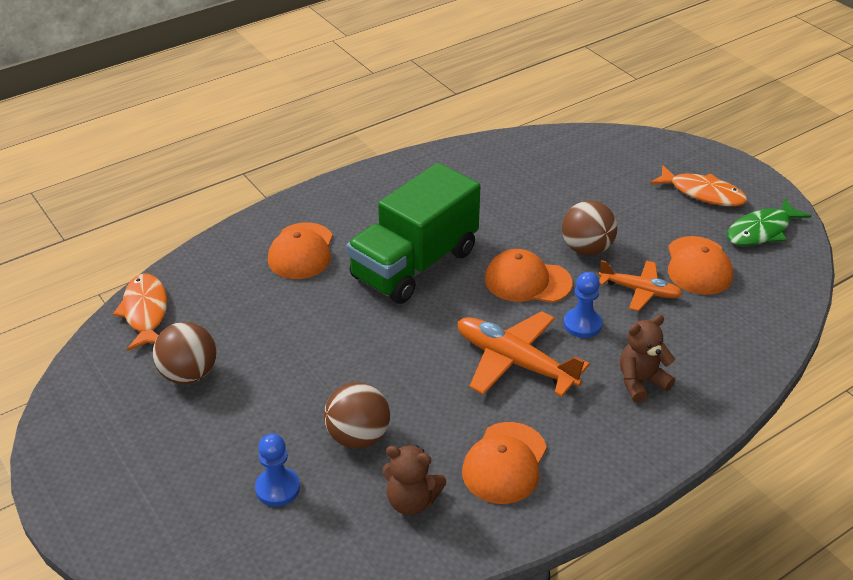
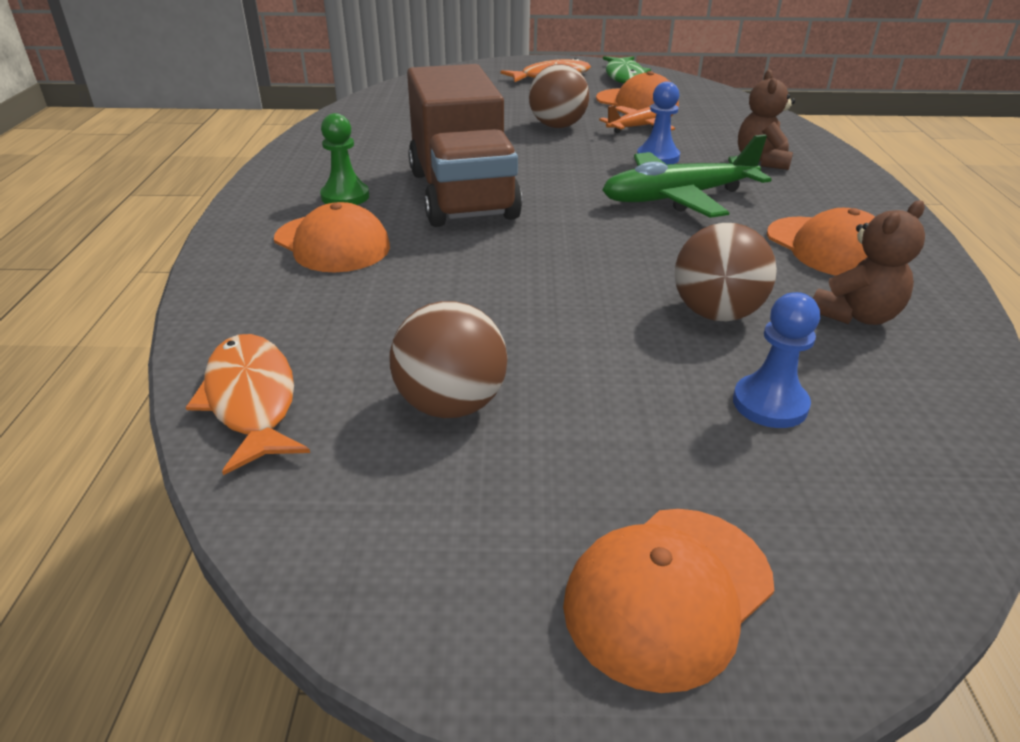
camera: 55 degrees left, 5 degrees down
orange fish [113,274,167,351] -> orange fish turned 45 degrees clockwise [186,334,310,475]
green truck [346,163,480,304] -> brown truck [407,64,522,227]
orange plane [457,311,590,397] -> green plane [602,134,772,218]
orange cap [485,249,573,303] -> orange cap moved to [563,509,774,693]
none -> green pawn [320,113,369,205]

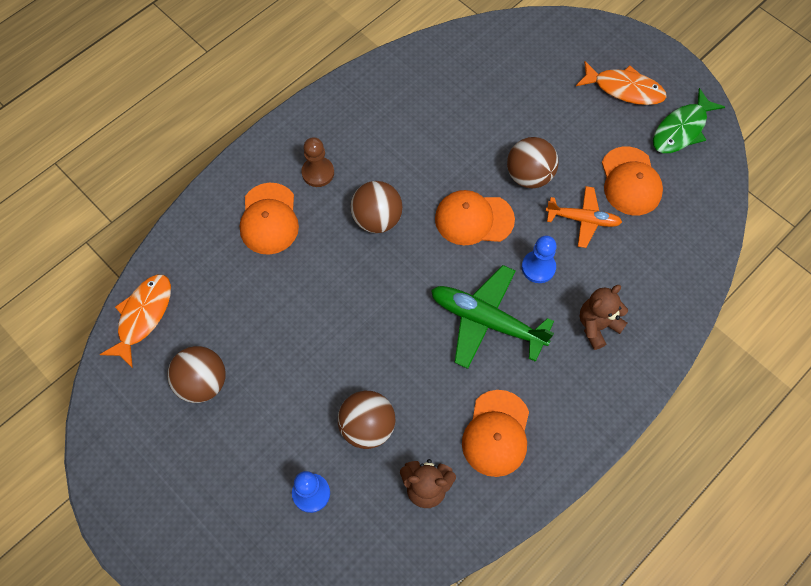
camera: 45 degrees right, 30 degrees up
green pawn [320,113,369,205] -> brown pawn [302,137,334,187]
brown truck [407,64,522,227] -> brown ball [350,181,403,233]
orange cap [563,509,774,693] -> orange cap moved to [435,190,515,245]

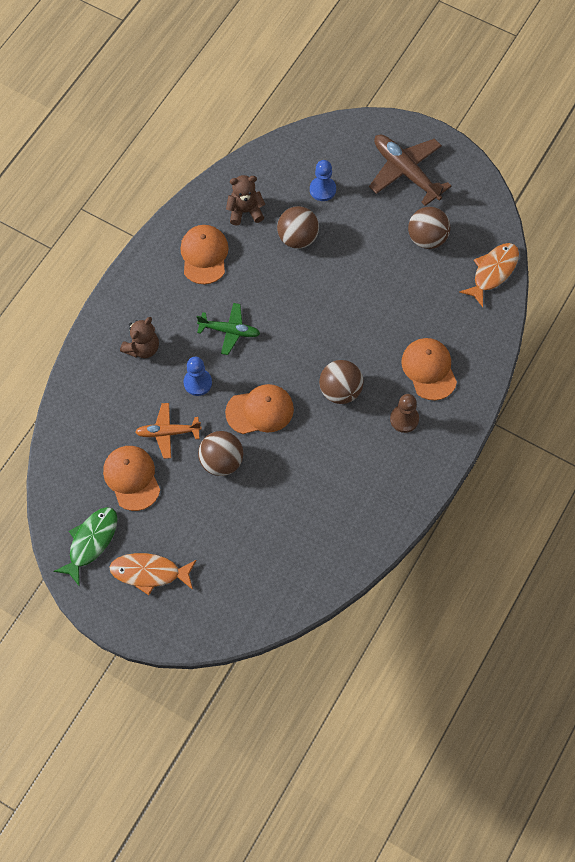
camera: 165 degrees right, 0 degrees up
orange fish [100,274,171,368] -> orange fish turned 150 degrees counterclockwise [459,243,519,307]
green plane [431,265,554,369] -> green plane [197,303,260,355], size x0.63
none -> brown plane [369,134,451,206]

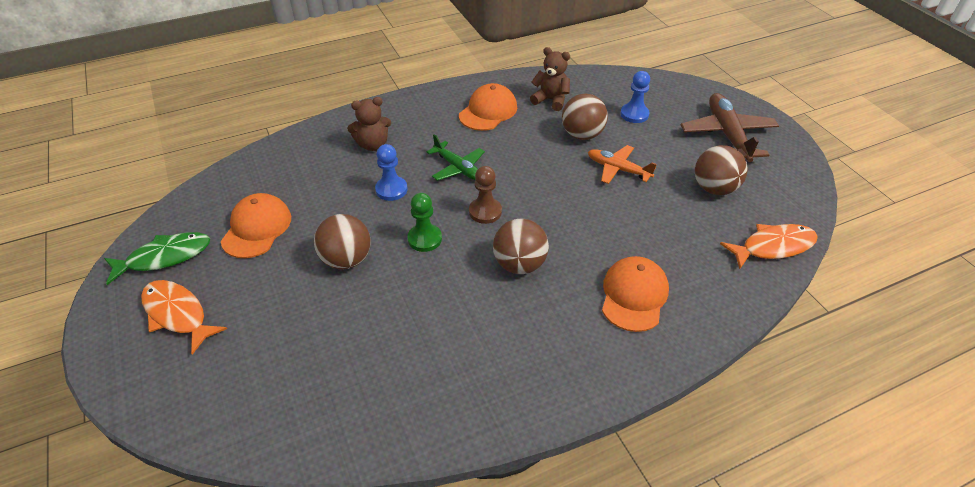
camera: 35 degrees right, 20 degrees down
orange plane [135,403,202,459] -> orange plane moved to [588,145,657,184]
orange cap [225,384,294,434] -> green pawn [407,193,442,252]
brown pawn [390,394,419,433] -> brown pawn moved to [469,166,502,224]

